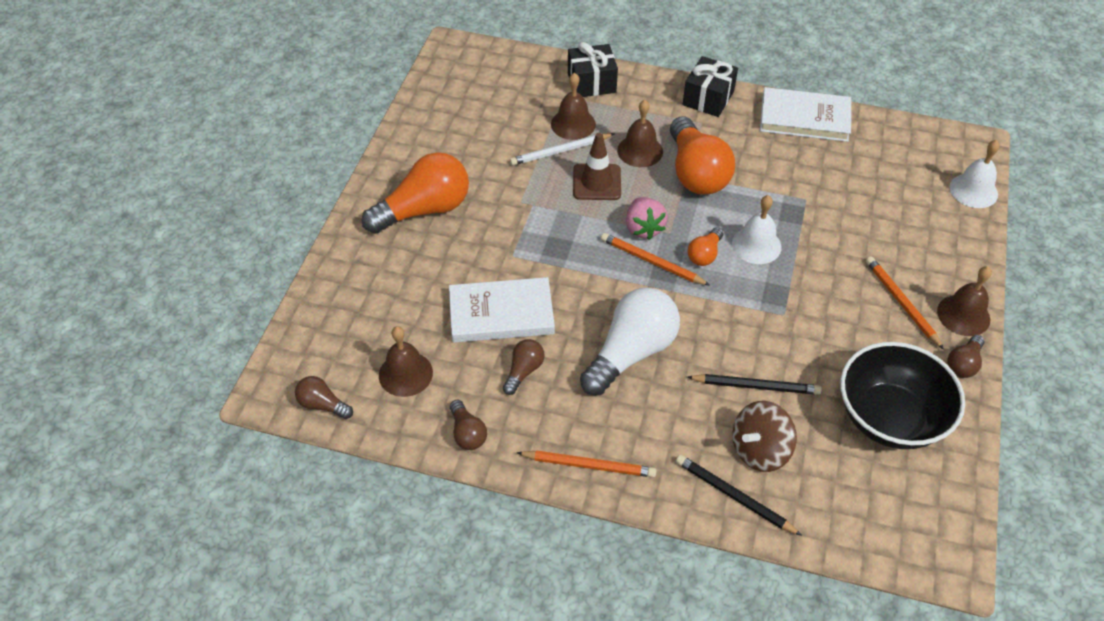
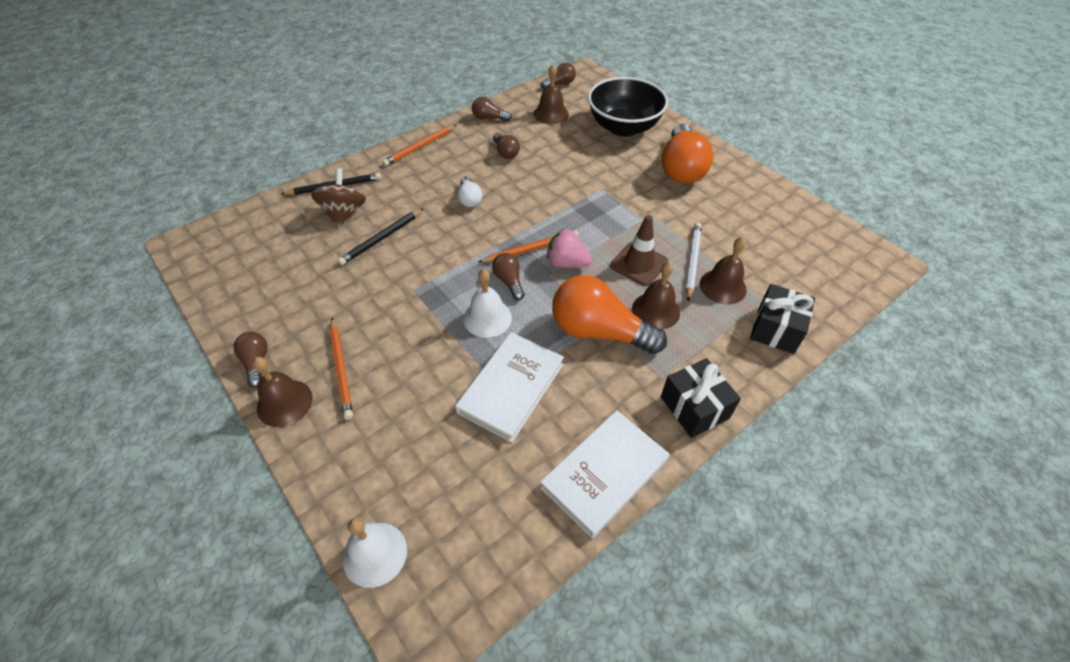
camera: 125 degrees right, 0 degrees up
white book [449,277,555,343] -> white book moved to [455,332,564,442]
white light bulb [580,287,680,395] -> white light bulb [458,176,482,207], size x0.48
orange light bulb [688,227,724,266] -> brown light bulb [492,253,525,300]
black bowl [840,342,965,449] -> black bowl moved to [588,77,668,137]
orange pencil [866,256,944,350] -> orange pencil turned 60 degrees clockwise [330,318,353,420]

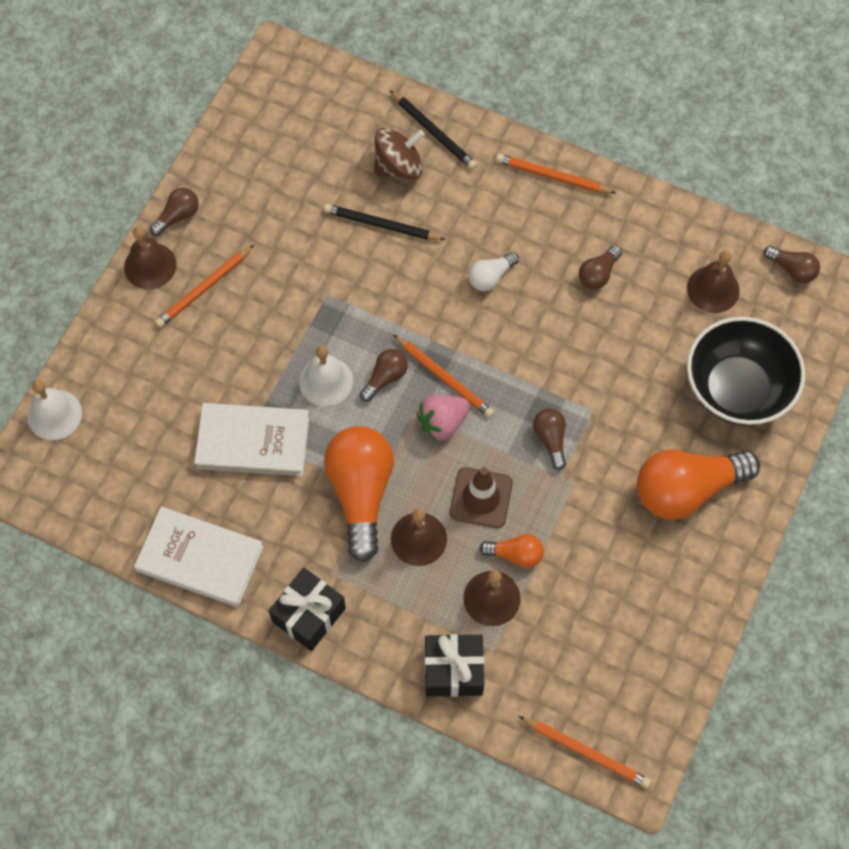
camera: 65 degrees right, 15 degrees up
brown light bulb [472,97,512,121] -> brown light bulb moved to [533,408,566,470]
pink strawberry [547,229,592,268] -> pink strawberry turned 120 degrees counterclockwise [417,394,470,441]
white pencil [686,223,702,302] -> orange light bulb [479,534,544,568]
none -> orange pencil [518,716,651,788]

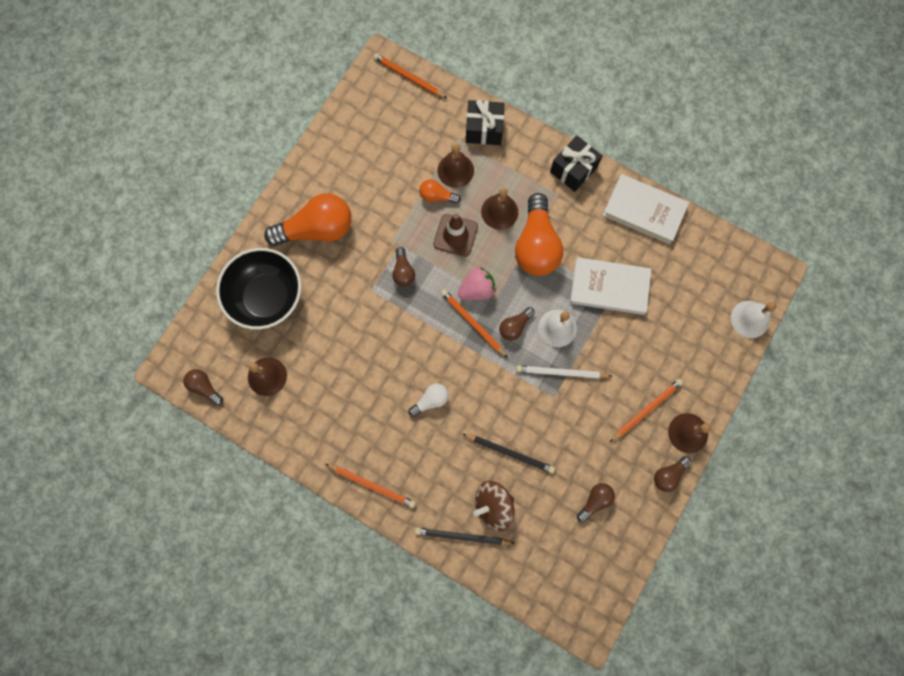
camera: 175 degrees left, 10 degrees up
black pencil [390,90,477,170] -> black pencil turned 45 degrees counterclockwise [415,528,515,545]
brown light bulb [579,245,622,289] -> brown light bulb moved to [577,483,615,523]
none -> white pencil [516,365,612,378]

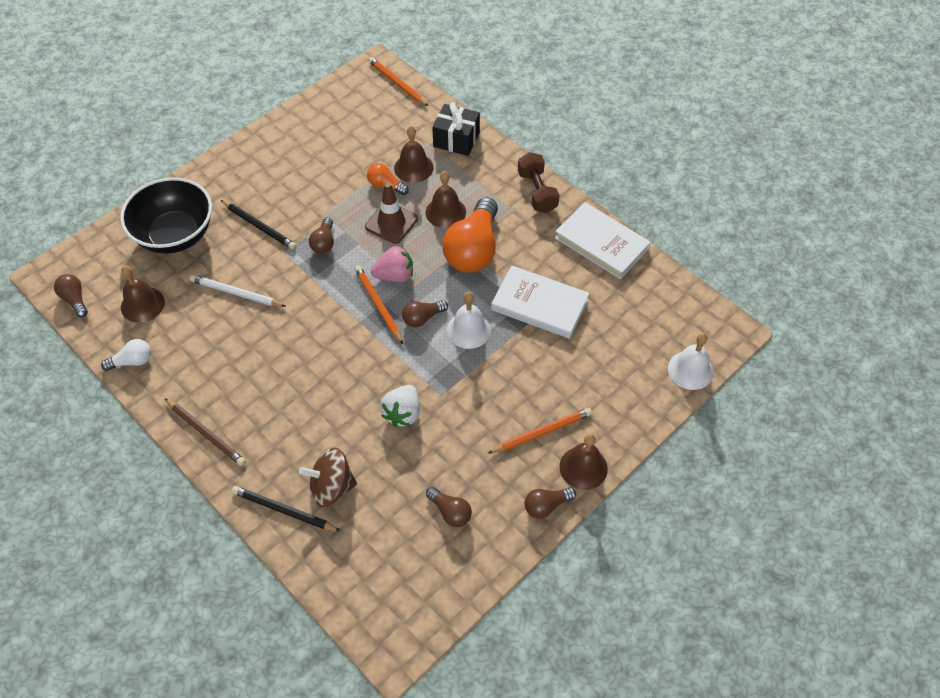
camera: 15 degrees right, 20 degrees down
orange light bulb [264,194,351,246] -> none
orange pencil [326,464,416,508] -> brown pencil [165,398,246,466]
white light bulb [409,384,449,417] -> white light bulb moved to [101,339,151,371]
black pencil [463,434,555,474] -> black pencil moved to [221,200,296,250]
white pencil [516,365,612,378] -> white pencil moved to [190,275,286,307]
black gift [550,136,602,192] -> brown dumbbell [518,152,559,213]
brown light bulb [577,483,615,523] -> brown light bulb turned 75 degrees clockwise [426,487,472,527]
none -> white strawberry [380,385,420,427]

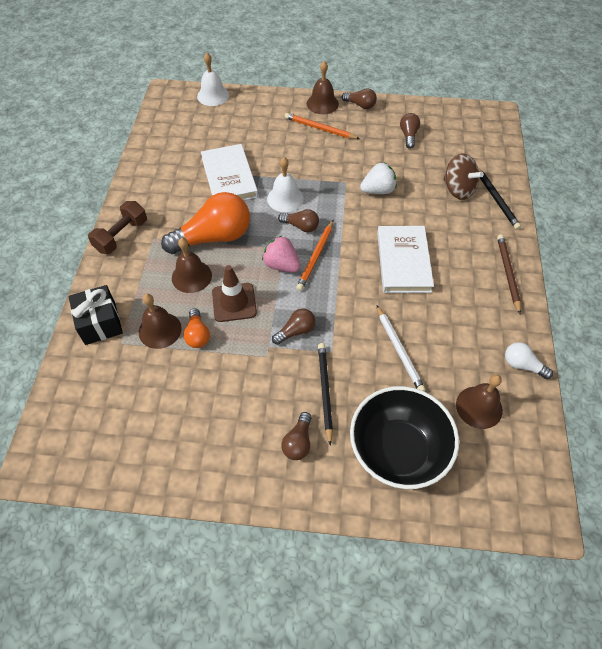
camera: 130 degrees left, 0 degrees up
brown light bulb [54,274,88,317] -> brown light bulb moved to [281,412,311,460]
orange pencil [368,57,428,106] -> none
white book [555,202,651,279] -> white book moved to [377,226,434,293]

